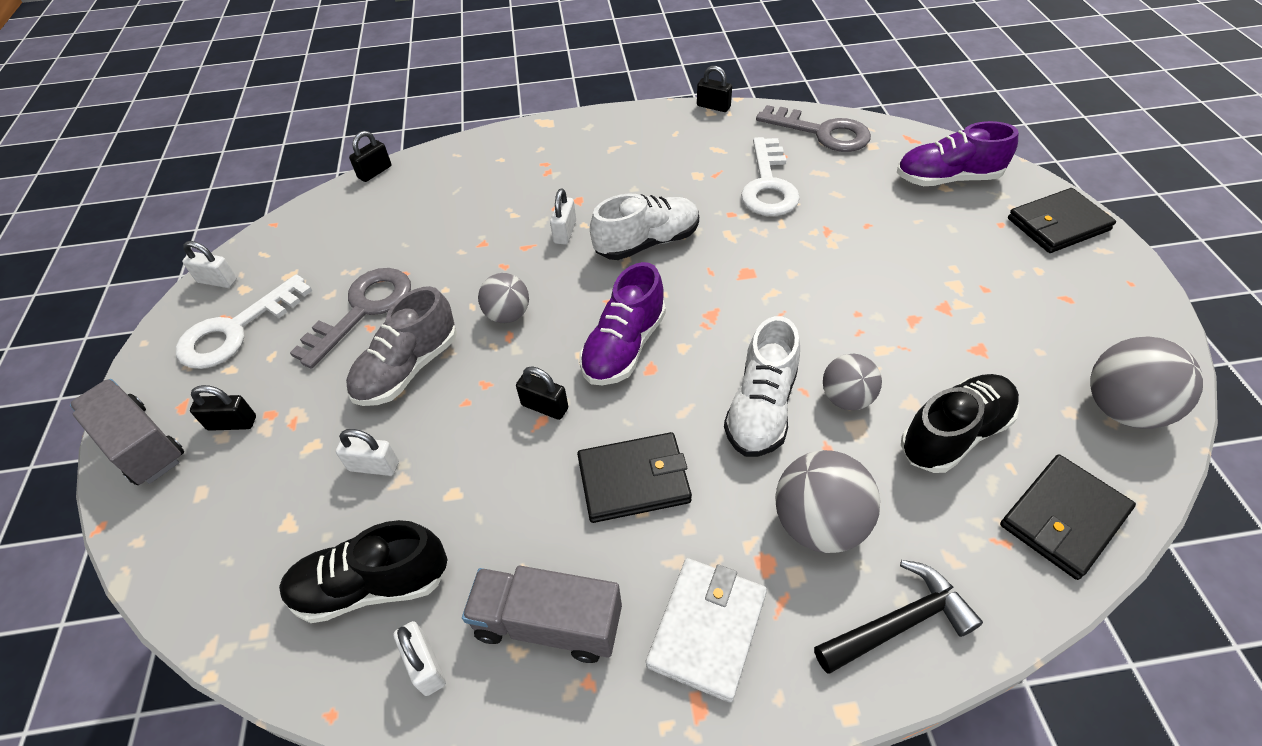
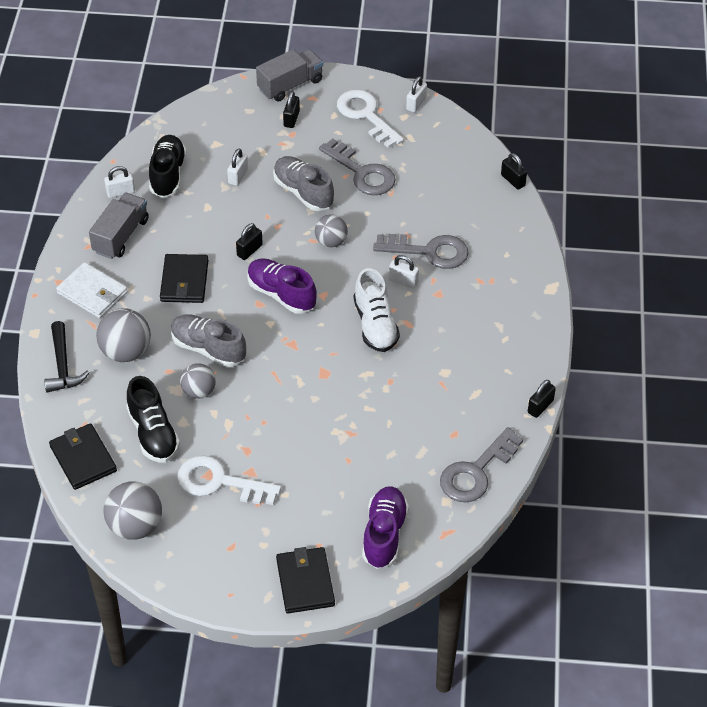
camera: 100 degrees right, 0 degrees up
white shoe [724,316,800,457] -> grey shoe [171,314,246,367]
white key [741,137,800,216] -> white key moved to [177,455,281,505]
none -> grey key [373,234,468,269]

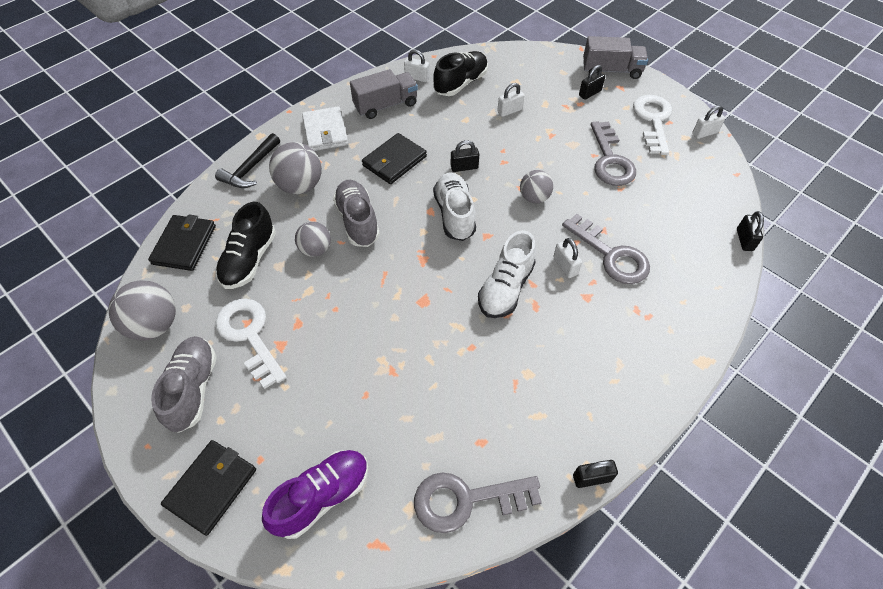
camera: 40 degrees right, 5 degrees up
purple shoe [247,258,317,314] -> white shoe [433,173,476,241]
grey shoe [273,156,334,211] -> grey shoe moved to [151,336,217,433]

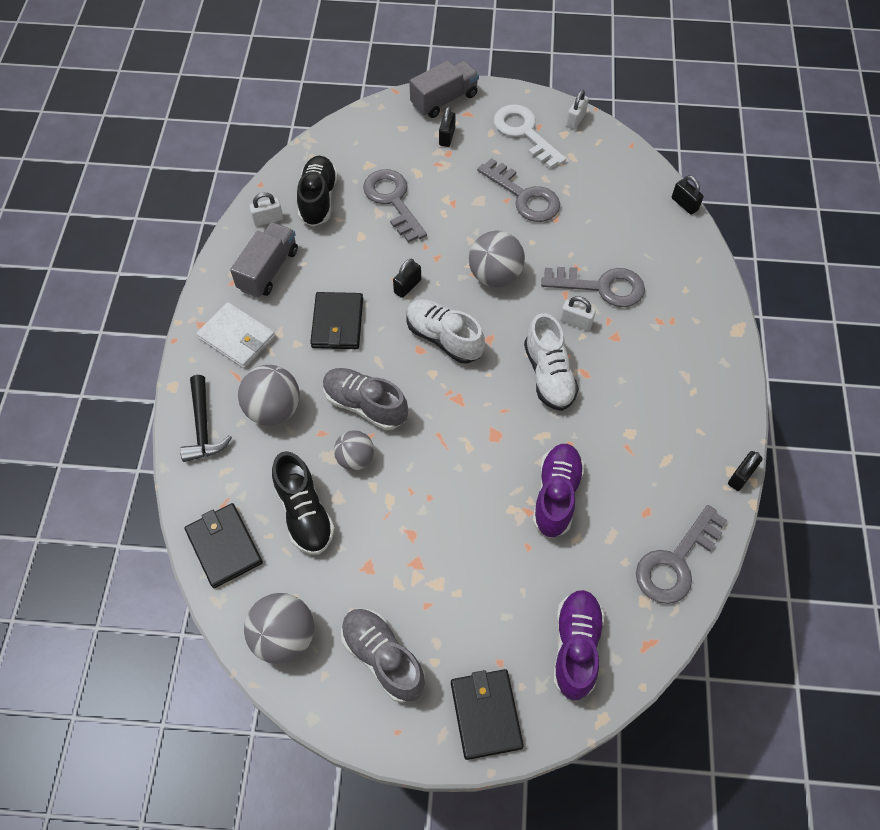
camera: 40 degrees left, 5 degrees up
white key [215,298,286,389] -> none
white padlock [497,83,525,117] -> grey key [363,169,427,243]
grey ball [520,170,553,203] -> grey ball [469,231,525,287], size x1.54
none -> purple shoe [533,444,585,538]

